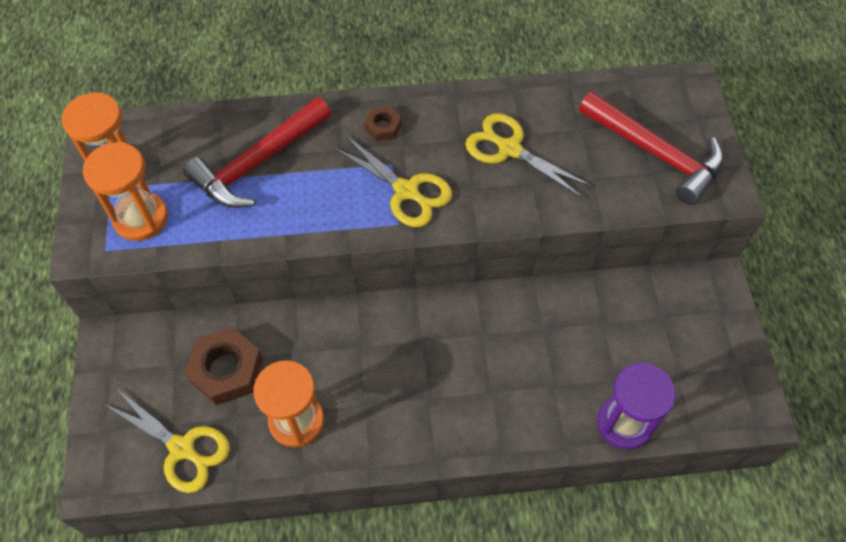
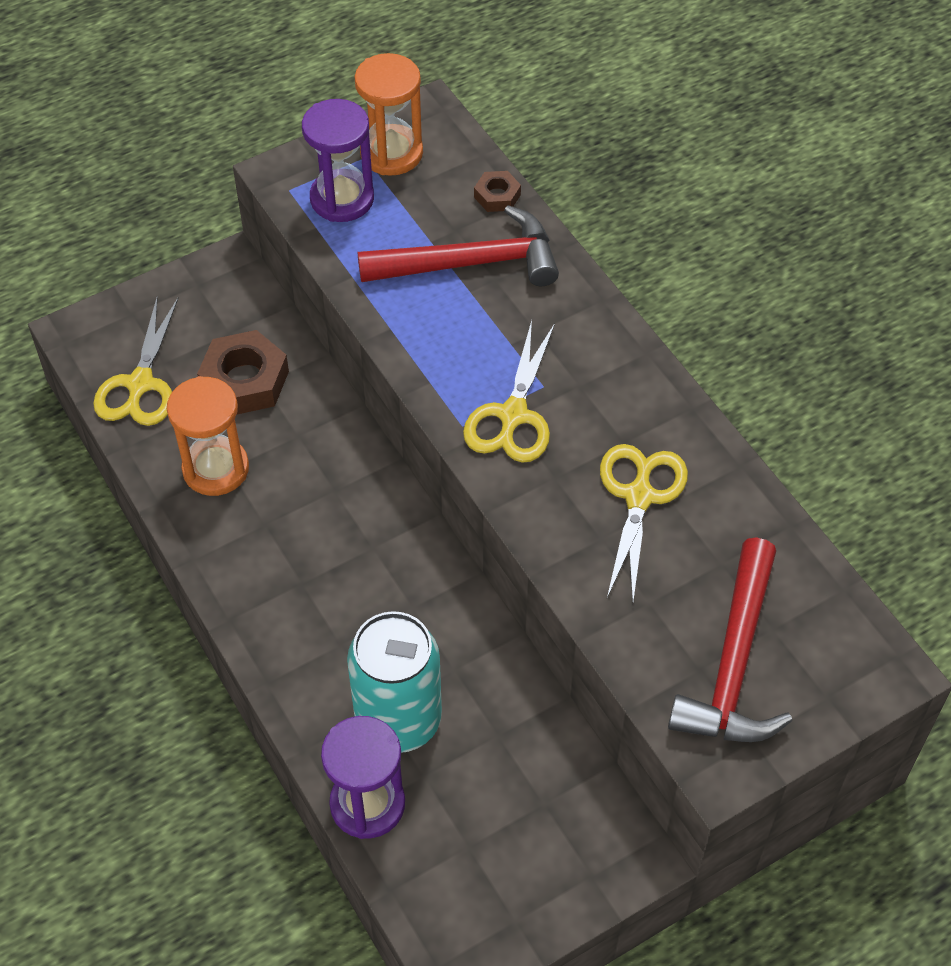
camera: 65 degrees right, 5 degrees down
orange hourglass [82,142,168,241] -> purple hourglass [302,99,374,222]
red hammer [183,97,331,208] -> red hammer turned 150 degrees clockwise [358,205,559,286]
brown nut [364,106,402,141] -> brown nut moved to [474,171,521,212]
none -> turquoise can [347,611,442,753]

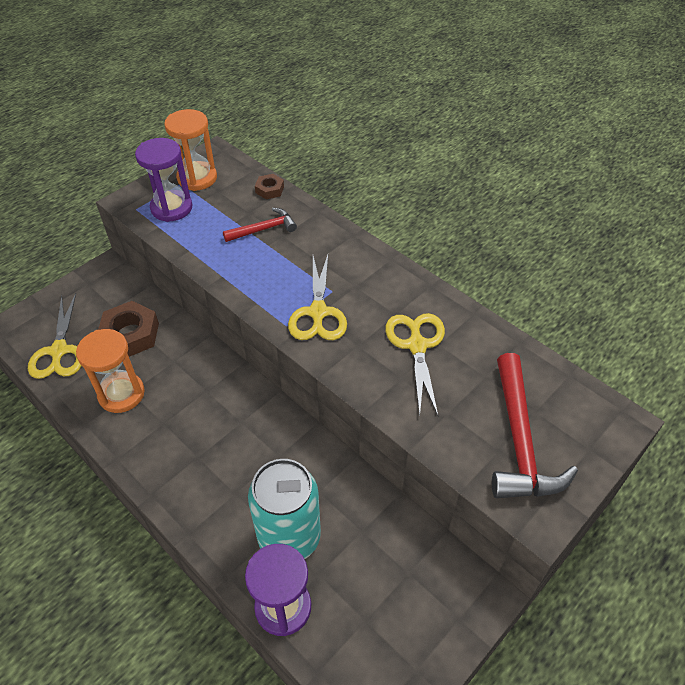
camera: 15 degrees left, 5 degrees down
red hammer [358,205,559,286] -> red hammer [223,208,297,242], size x0.57

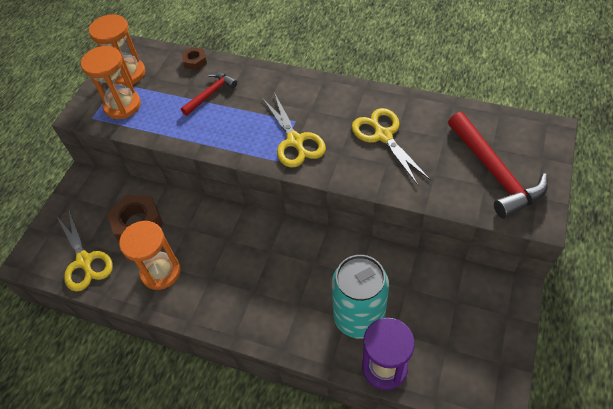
camera: 20 degrees left, 5 degrees up
purple hourglass [135,138,192,222] -> orange hourglass [81,46,141,119]

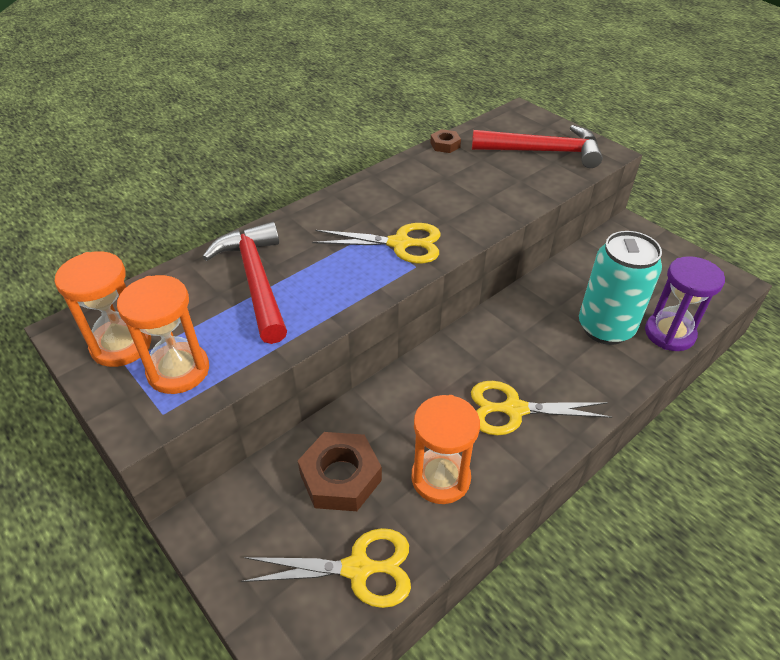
camera: 65 degrees left, 10 degrees down
red hammer [181,72,237,116] -> red hammer [203,222,287,344], size x1.77
brown nut [182,47,207,70] -> brown nut moved to [430,129,461,153]
yellow scissors [352,108,431,185] -> yellow scissors moved to [471,381,612,435]

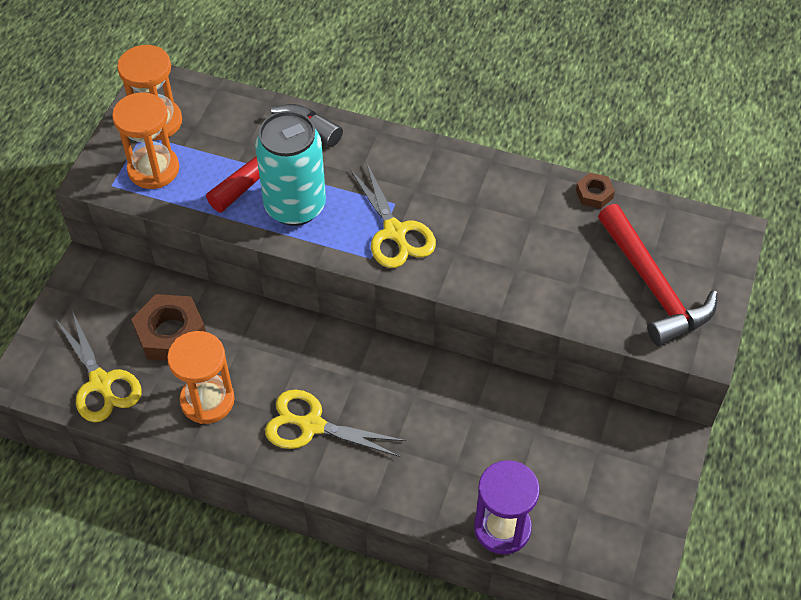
camera: 60 degrees right, 10 degrees up
yellow scissors [471,381,612,435] -> yellow scissors turned 45 degrees counterclockwise [265,390,406,457]
turquoise can [579,231,662,345] -> turquoise can moved to [255,111,326,226]

